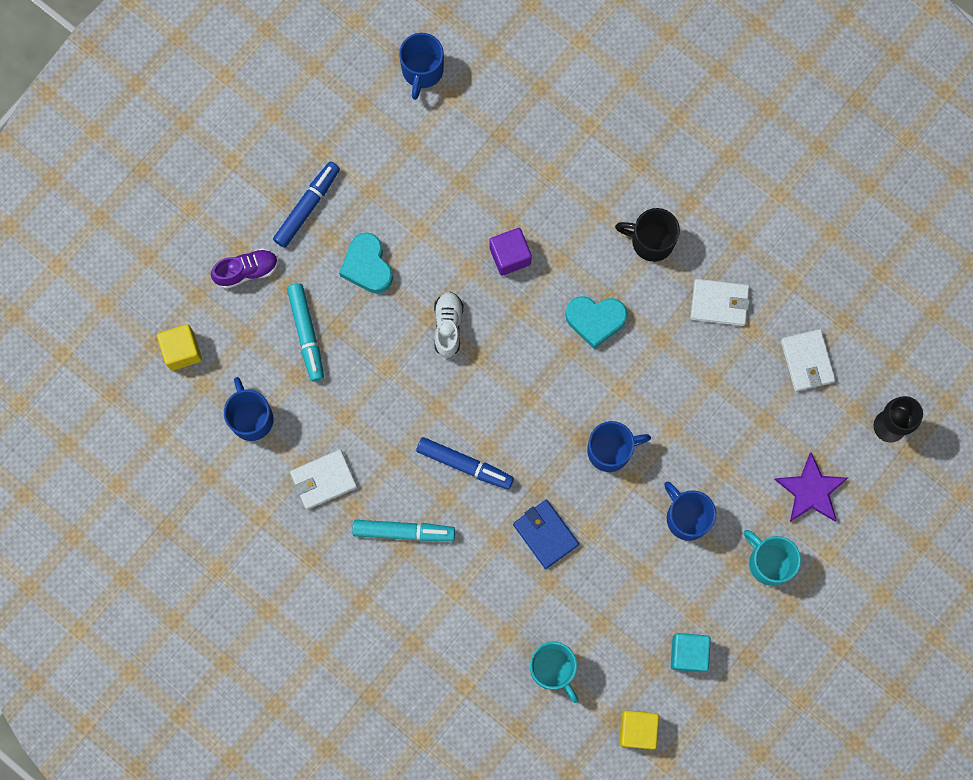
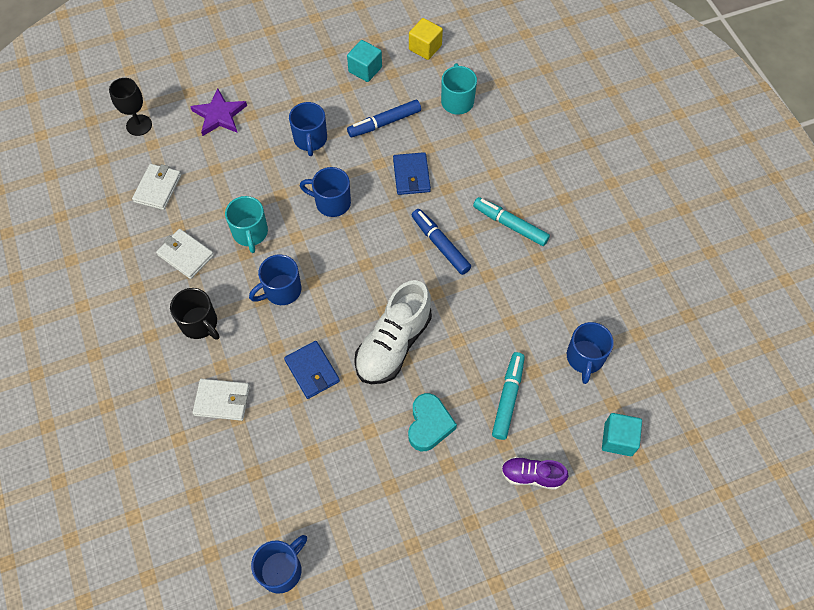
camera: 150 degrees left, 15 degrees down
yellow cube [157,324,202,371] -> turquoise cube [602,413,642,456]
blue marker [273,162,340,248] -> blue marker moved to [347,100,421,137]
white wallet [290,449,357,510] -> white wallet moved to [192,378,250,421]
white shoe [434,292,463,358] -> white shoe [354,280,432,384], size x1.81
purple cube [489,228,532,276] -> blue wallet [284,341,340,399]
turquoise heart [565,296,627,349] -> blue mug [249,255,301,305]
turquoise mug [744,530,801,586] -> turquoise mug moved to [225,196,268,253]

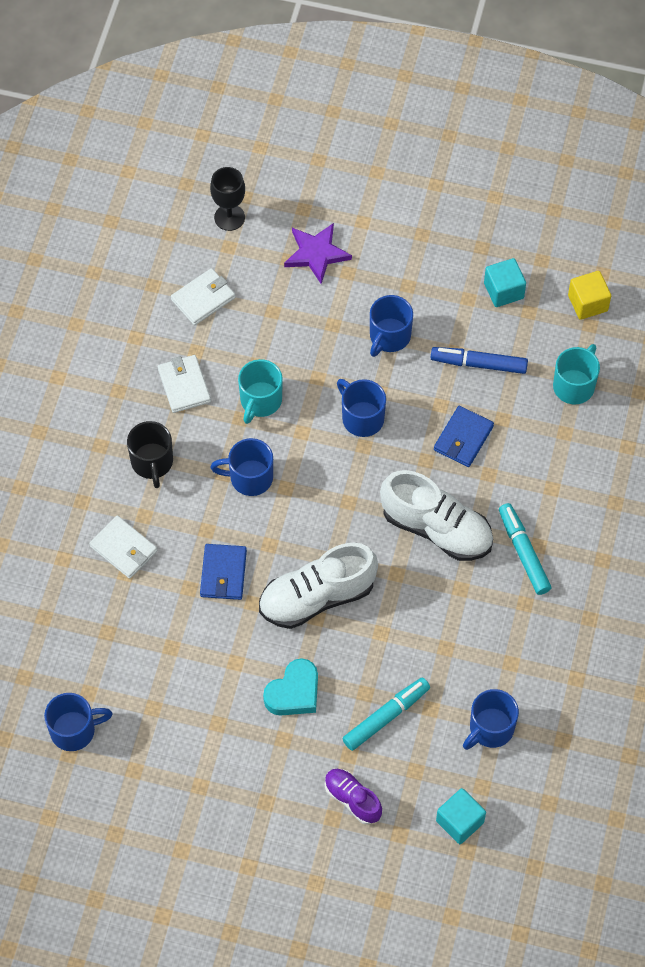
camera: 35 degrees right, 0 degrees up
blue marker [412,209,471,275] -> white shoe [380,470,493,561]

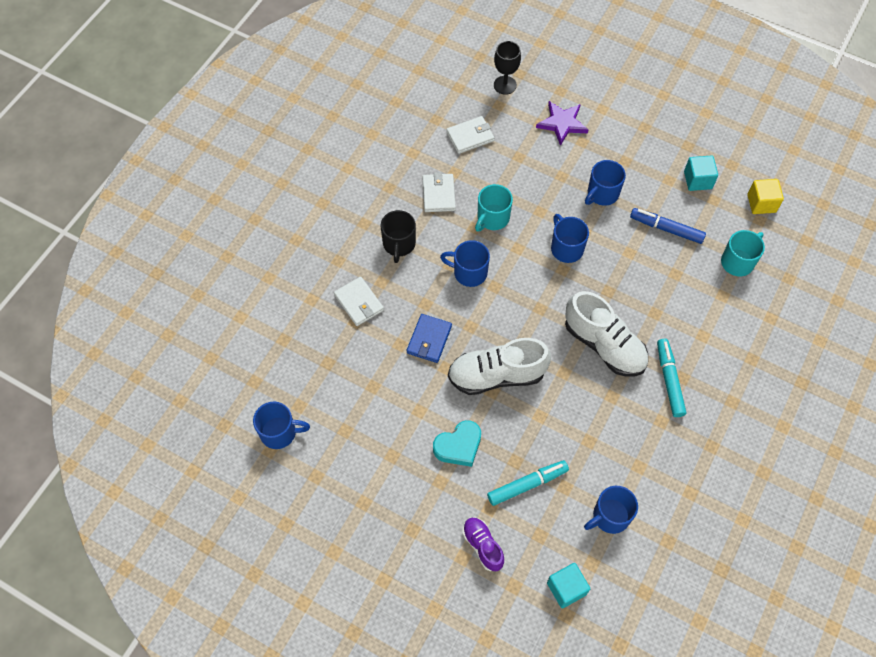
camera: 15 degrees right, 0 degrees up
blue wallet [434,406,494,467] -> none

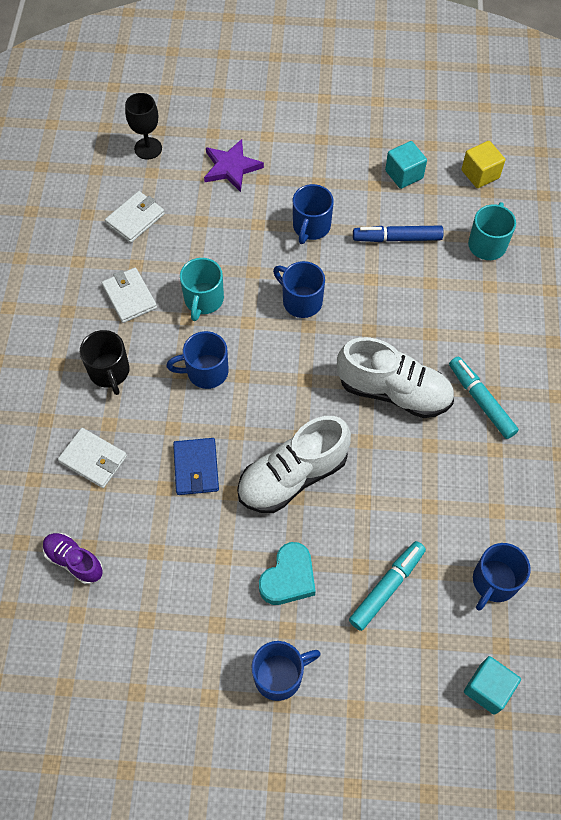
camera: 25 degrees left, 0 degrees up
blue mug [253,402,310,449] -> blue mug moved to [252,641,321,701]
purple shoe [463,517,504,571] -> purple shoe moved to [43,533,103,584]

